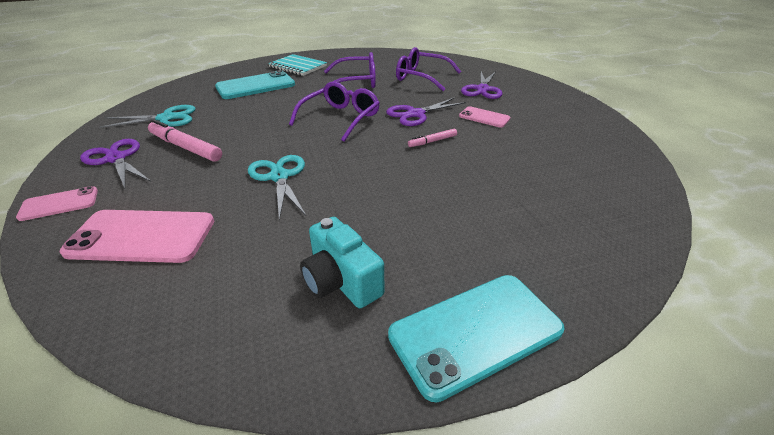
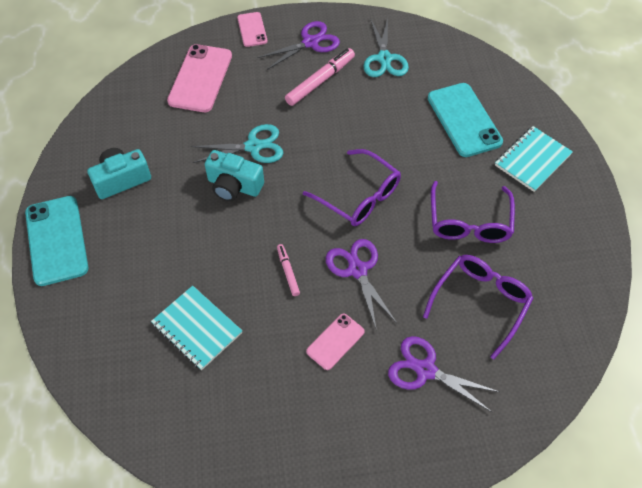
camera: 100 degrees right, 20 degrees up
none -> turquoise notebook [151,286,242,370]
none -> turquoise camera [205,150,264,201]

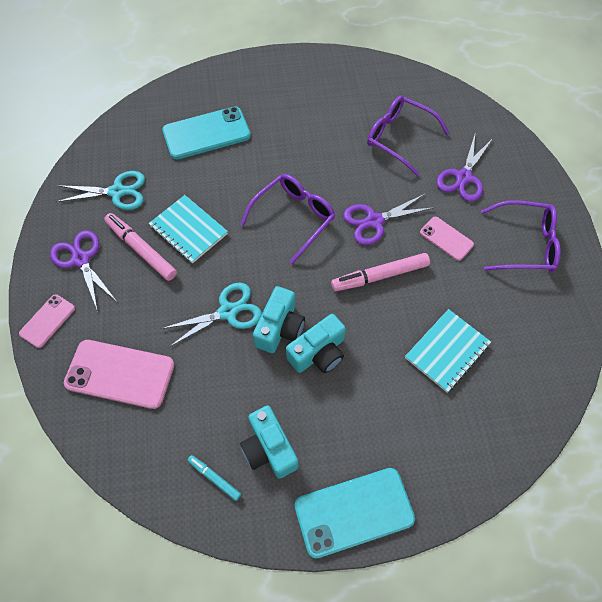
camera: 90 degrees left, 5 degrees up
turquoise scissors [191,124,283,163] -> turquoise scissors turned 75 degrees clockwise [161,283,262,347]
pink phone [237,12,267,47] -> pink phone turned 45 degrees counterclockwise [19,294,75,348]
pink marker [277,244,300,296] -> pink marker [331,253,430,291], size x1.83
purple glasses [431,181,515,243] -> purple glasses moved to [481,200,561,272]
turquoise notebook [495,126,573,192] -> turquoise notebook moved to [149,195,228,264]
none -> turquoise marker [187,455,241,501]
none -> turquoise camera [286,314,346,373]

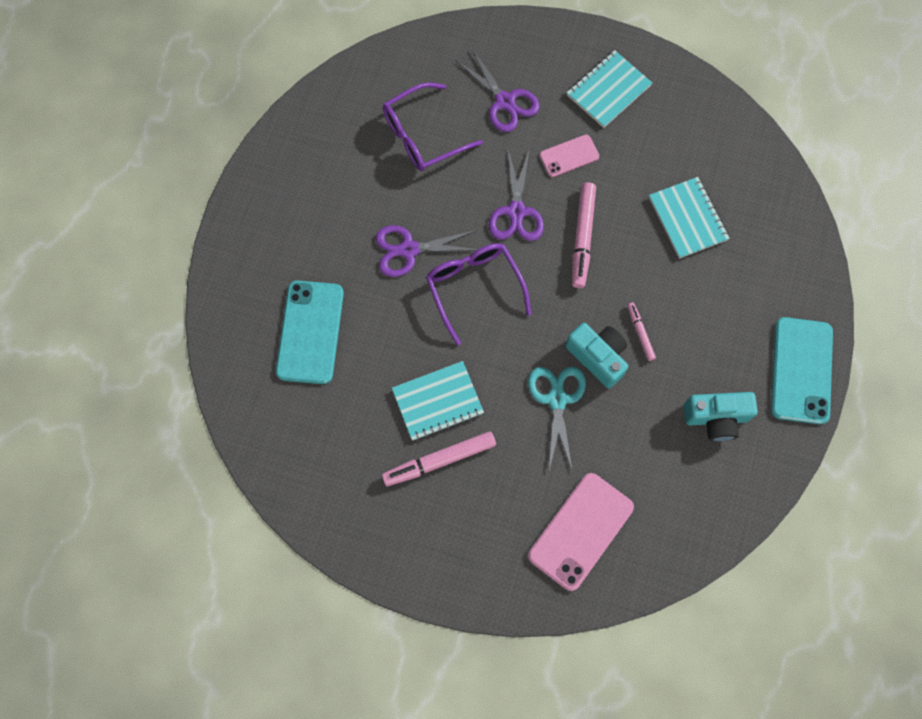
camera: 65 degrees left, 10 degrees up
pink phone [19,294,75,348] -> none
purple scissors [50,230,116,312] -> purple scissors moved to [376,225,478,277]
turquoise scissors [55,171,145,210] -> none
turquoise marker [187,455,241,501] -> none
turquoise camera [286,314,346,373] -> pink marker [627,303,656,361]
purple glasses [481,200,561,272] -> turquoise notebook [567,50,652,128]

